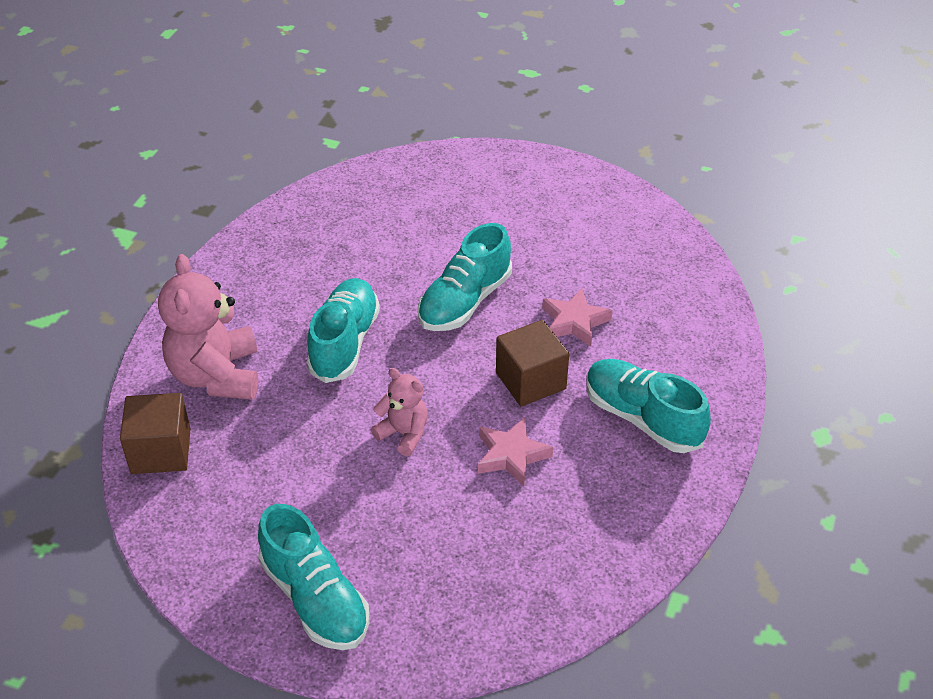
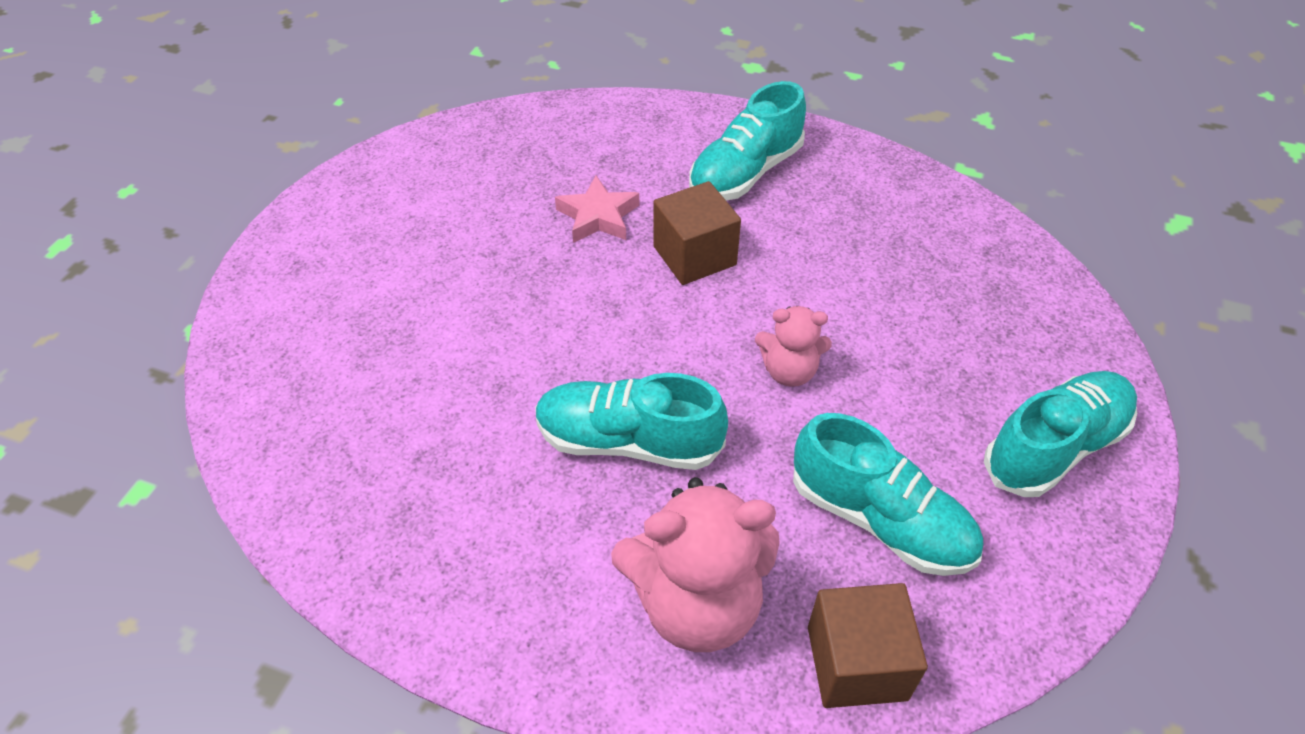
camera: 90 degrees left, 5 degrees up
pink teddy bear [371,368,428,456] -> pink teddy bear turned 120 degrees counterclockwise [755,306,832,387]
turquoise shoe [418,223,512,331] -> turquoise shoe moved to [793,413,983,576]
pink star [478,417,553,487] -> none

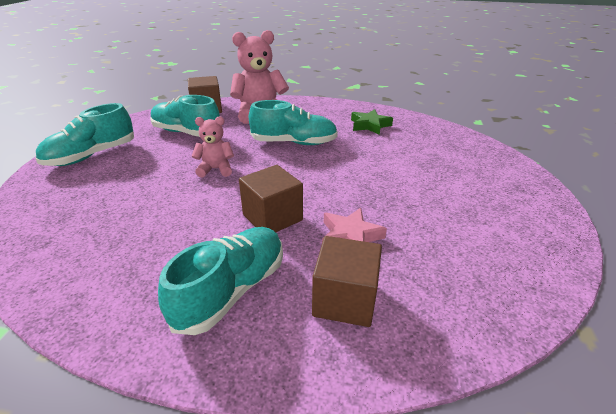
camera: 170 degrees right, 15 degrees down
none -> brown cube [312,236,382,327]
none -> green star [351,109,393,135]

